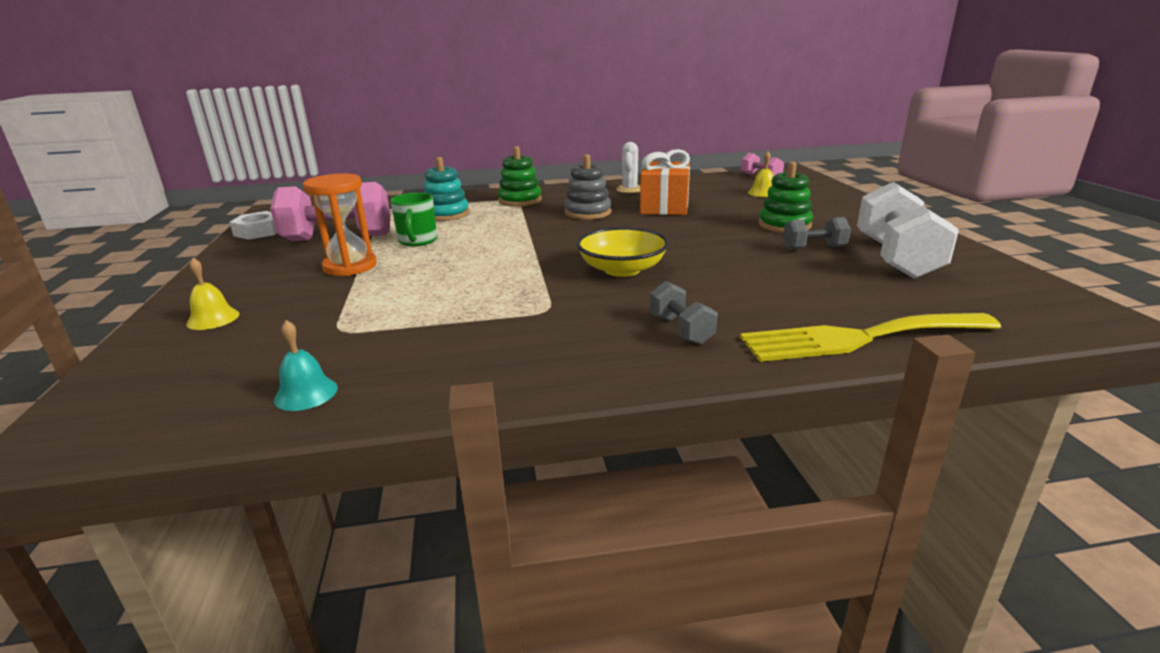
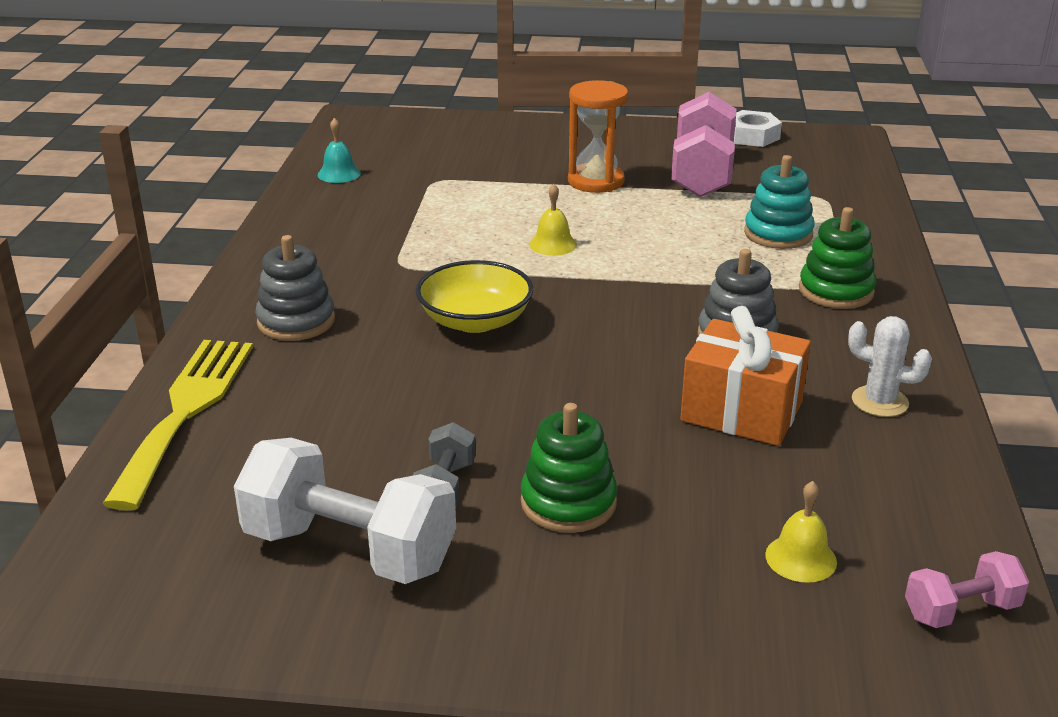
camera: 105 degrees right, 5 degrees up
yellow bell [186,258,240,330] -> yellow bell moved to [529,184,577,256]
green mug [390,193,437,246] -> none
grey dumbbell [650,281,718,345] -> grey stacking toy [255,235,335,341]

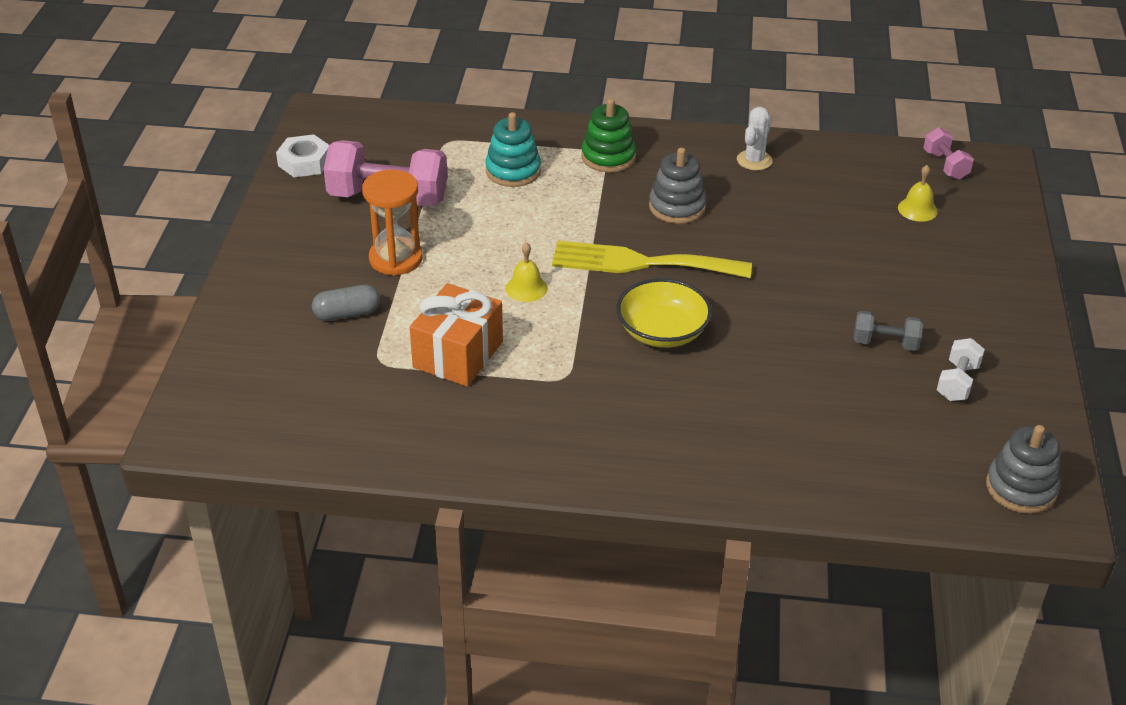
camera: 90 degrees left, 10 degrees up
yellow fork [103,340,253,510] -> yellow fork moved to [552,241,752,278]
white dumbbell [234,438,456,584] -> white dumbbell [937,338,985,401], size x0.51
grey stacking toy [255,235,335,341] -> grey stacking toy moved to [986,425,1061,514]
turquoise bell [318,118,361,183] -> none
green stacking toy [521,403,617,533] -> none
orange gift [680,306,811,446] -> orange gift moved to [410,283,503,387]
none -> grey capsule [312,285,380,321]

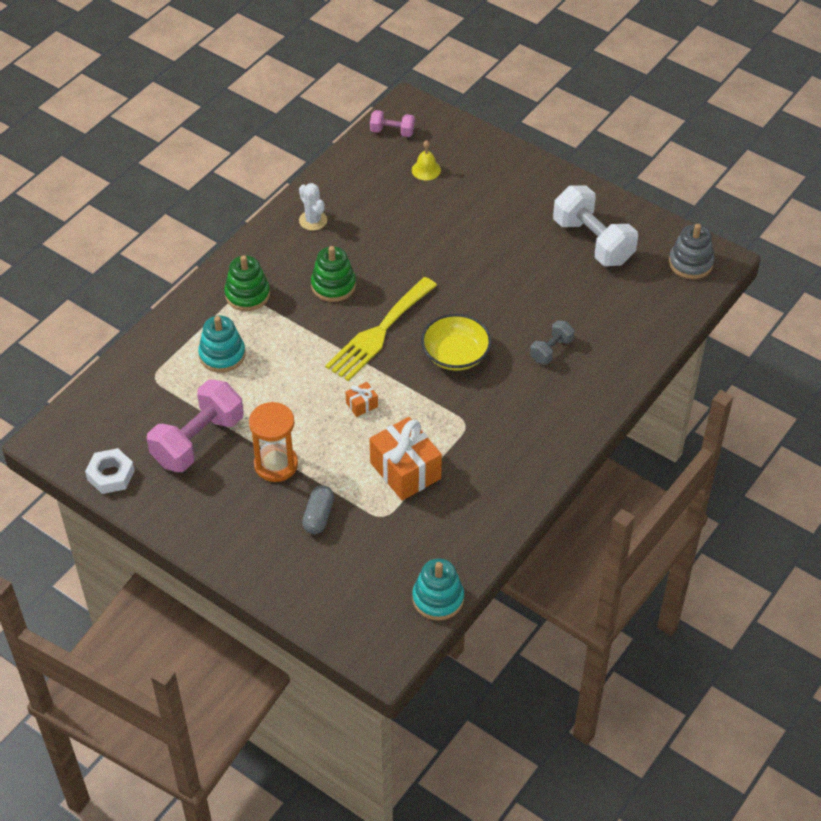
camera: 60 degrees left, 10 degrees up
yellow bell [506,242,548,302] -> orange gift [345,382,378,417]
grey stacking toy [649,148,707,224] -> green stacking toy [311,246,356,302]
grey dumbbell [853,310,923,351] -> grey dumbbell moved to [530,320,574,364]
white dumbbell [937,338,985,401] -> white dumbbell [553,186,638,266], size x1.96
none -> turquoise stacking toy [412,559,464,620]

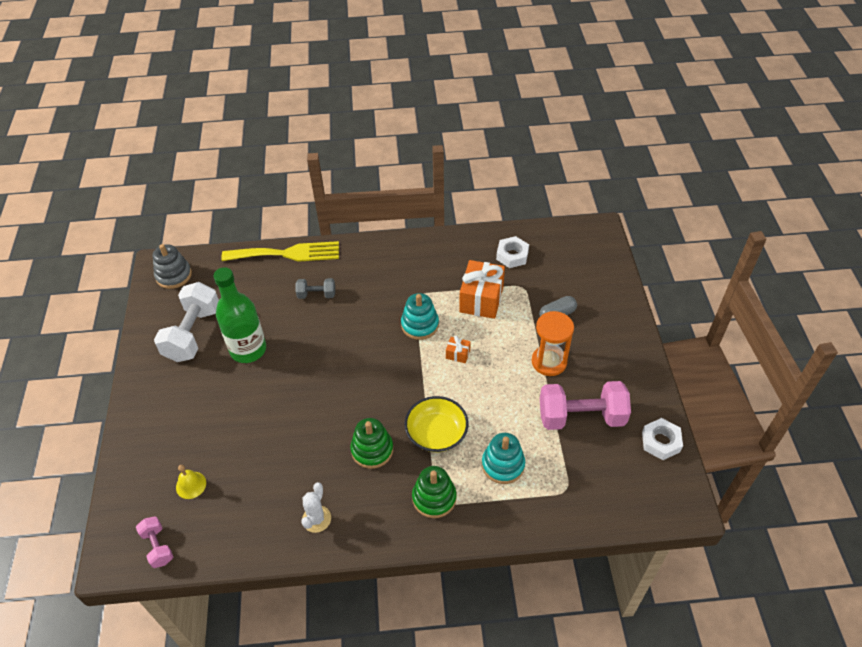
camera: 130 degrees left, 0 degrees up
yellow fork [325,277,437,381] -> yellow fork moved to [221,241,339,262]
turquoise stacking toy [412,559,464,620] -> turquoise stacking toy moved to [401,293,439,340]
yellow bowl [421,314,491,371] -> yellow bowl moved to [404,396,468,452]
none -> green bottle [214,267,266,363]
none -> white nut [496,236,529,268]

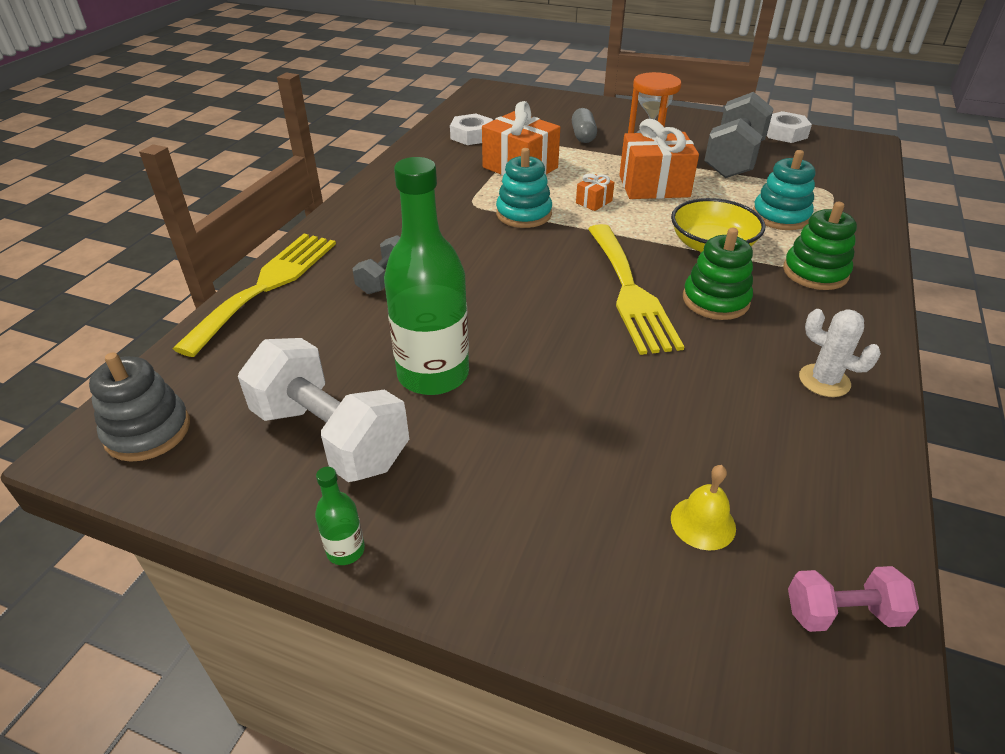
camera: 65 degrees left, 10 degrees down
pink dumbbell [540,381,631,430] -> grey dumbbell [704,92,774,178]
none -> green bottle [315,466,365,565]
none -> yellow fork [588,224,685,355]
none -> orange gift [619,119,699,199]

